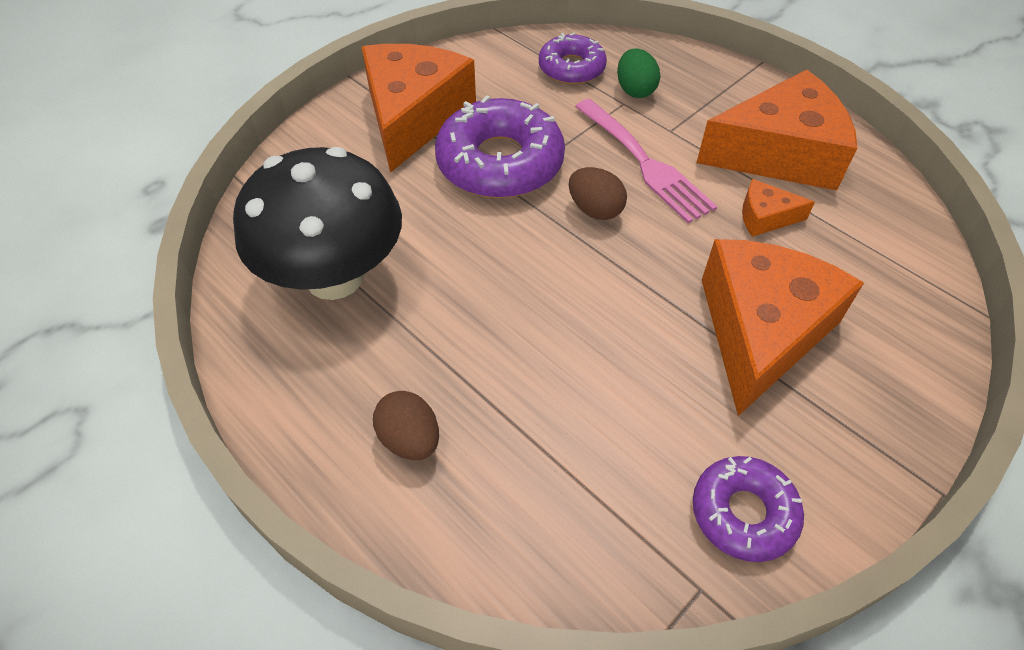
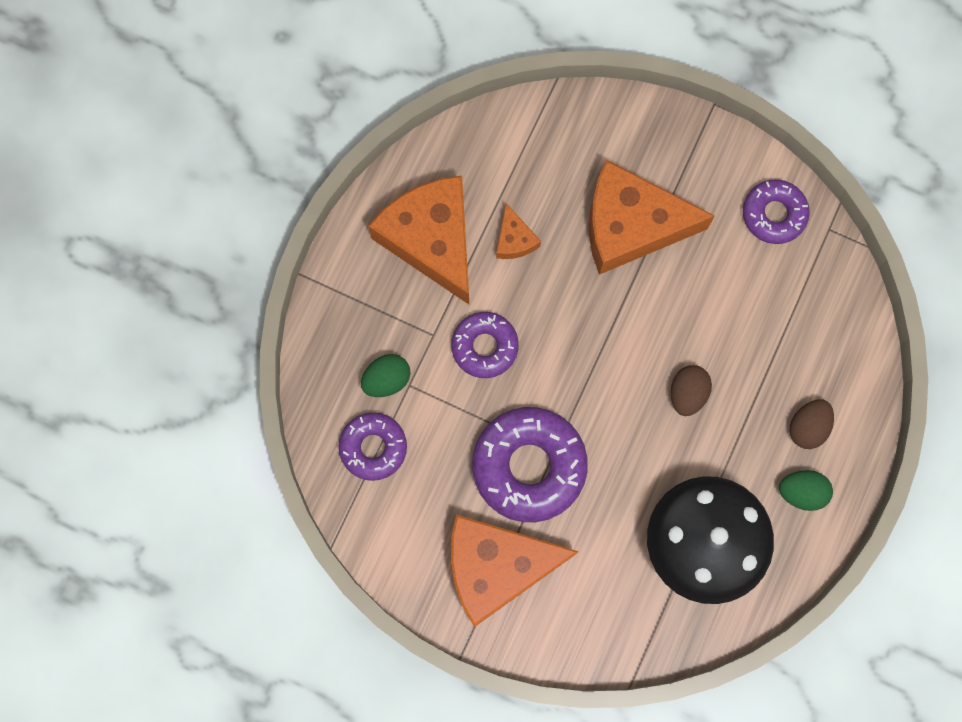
camera: 110 degrees left, 25 degrees up
brown egg [569,167,627,220] -> brown egg moved to [671,365,712,416]
pink fork [575,99,717,223] -> purple donut [451,312,519,378]
none -> green egg [779,470,833,511]

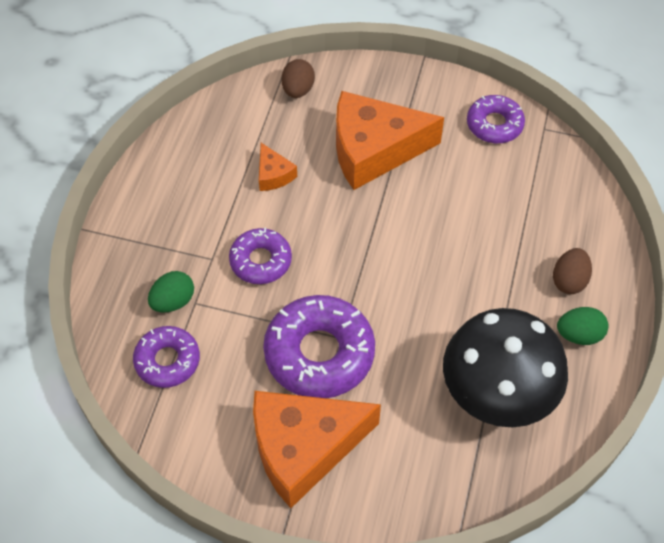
camera: 10 degrees left, 20 degrees down
orange cheese [368,176,469,304] -> none
brown egg [671,365,712,416] -> brown egg moved to [282,59,315,98]

